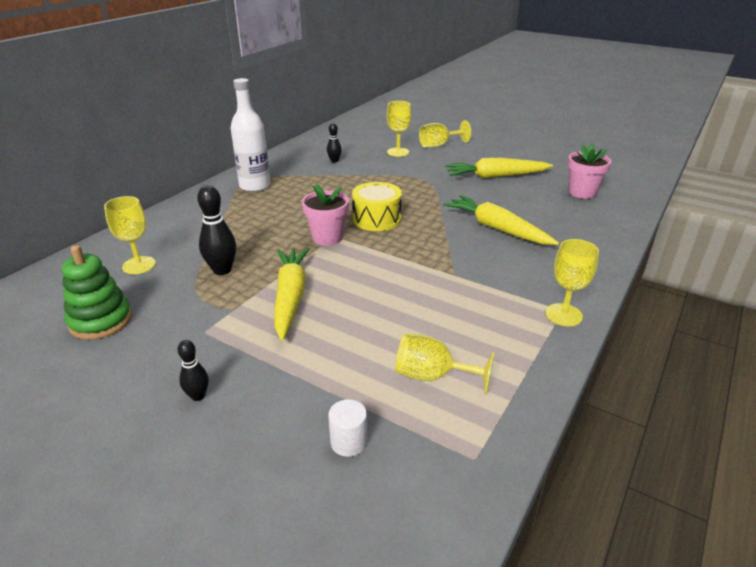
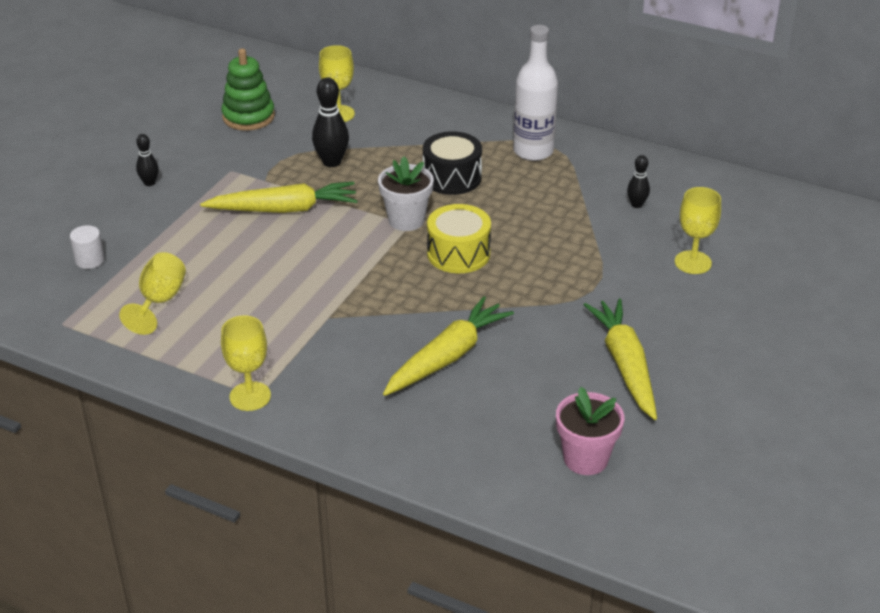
camera: 85 degrees right, 5 degrees up
pink flower pot [302,184,349,246] -> white flower pot [378,156,434,231]
yellow goblet [419,120,471,148] -> none
none -> black drum [423,131,482,195]

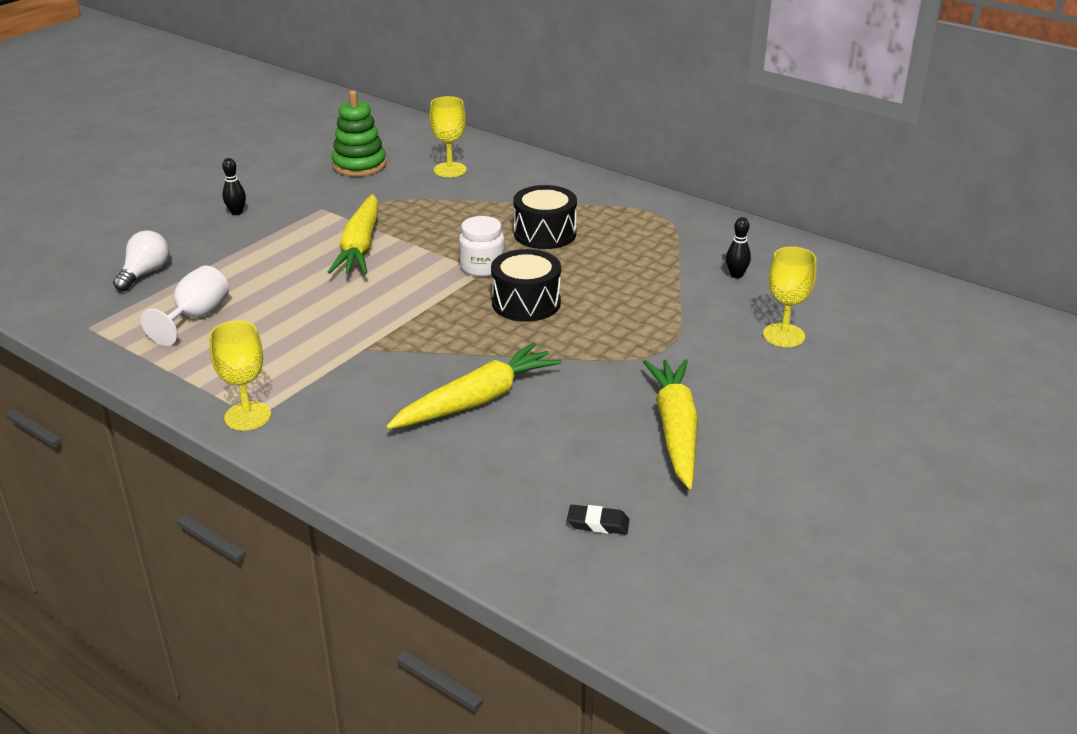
camera: 10 degrees right, 5 degrees down
white cylinder [70,225,105,269] -> white light bulb [113,230,169,291]
yellow goblet [119,252,186,335] -> white goblet [141,266,229,346]
yellow carrot [200,181,358,213] -> yellow carrot turned 90 degrees clockwise [328,194,378,274]
black bowling pin [312,77,349,167] -> none
white flower pot [378,156,434,231] -> white jar [459,216,505,277]
yellow drum [427,204,491,273] -> black drum [491,249,561,322]
white bottle [513,25,558,161] -> none
pink flower pot [556,387,624,475] -> black eraser [567,505,629,534]

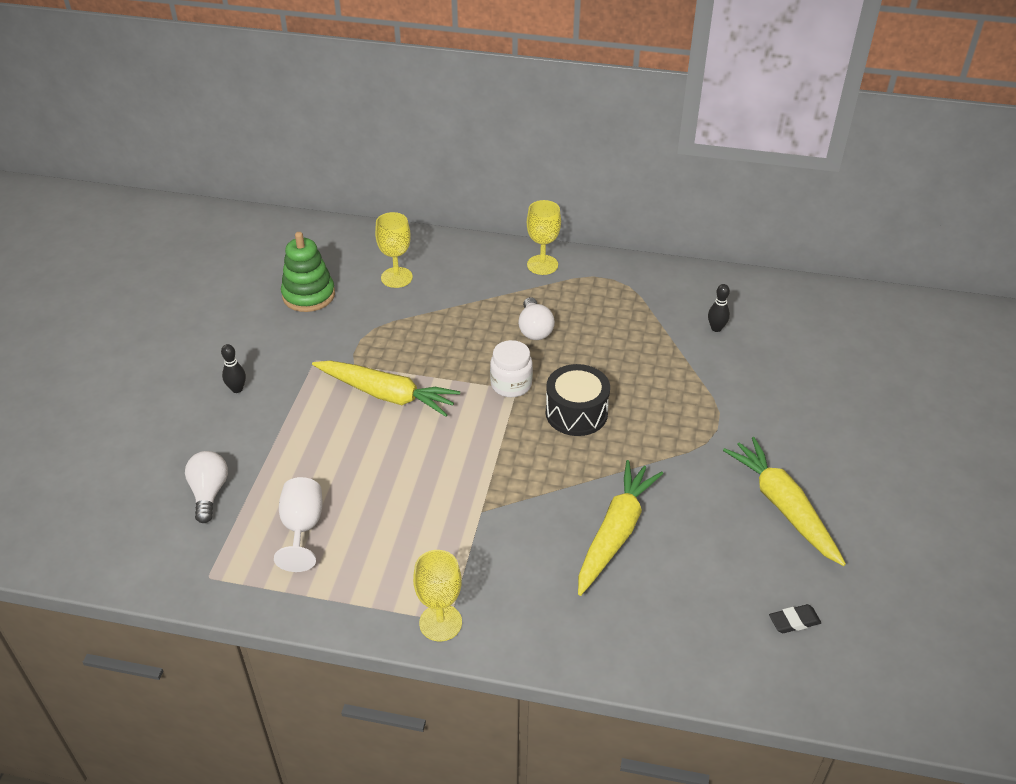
camera: 25 degrees left, 10 degrees up
yellow carrot [328,194,378,274] -> yellow carrot turned 45 degrees counterclockwise [312,360,460,417]
black drum [513,185,577,249] -> white light bulb [518,297,555,340]
yellow goblet [763,247,816,347] -> yellow goblet moved to [527,200,561,275]

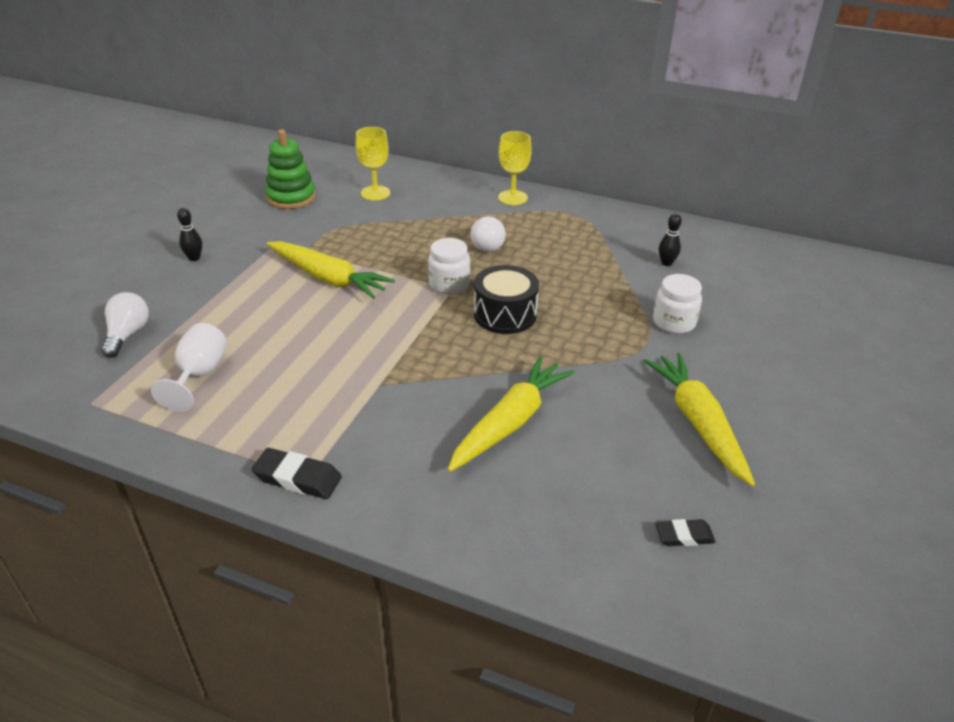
camera: 10 degrees right, 5 degrees down
yellow goblet [413,550,462,642] -> black eraser [252,448,342,499]
none -> white jar [653,274,702,334]

